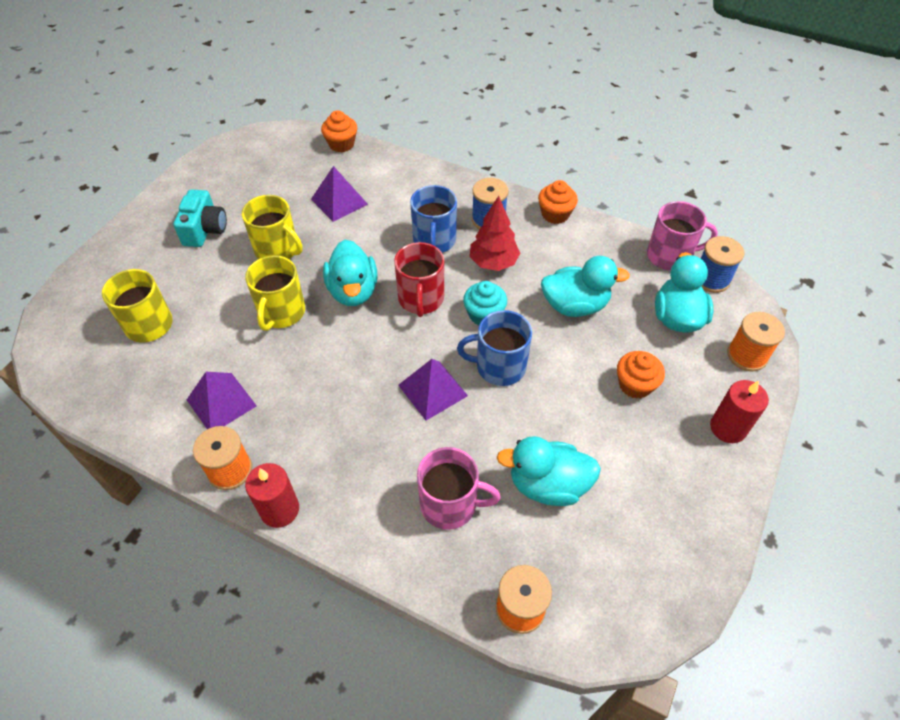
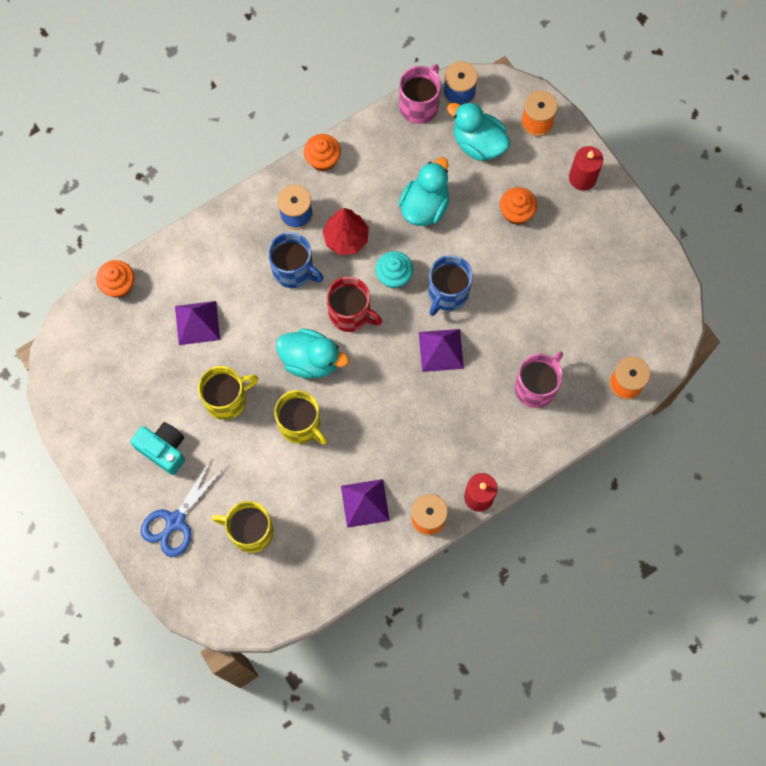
camera: 60 degrees left, 20 degrees up
turquoise duck [497,436,601,506] -> none
none -> blue scissors [141,458,225,557]

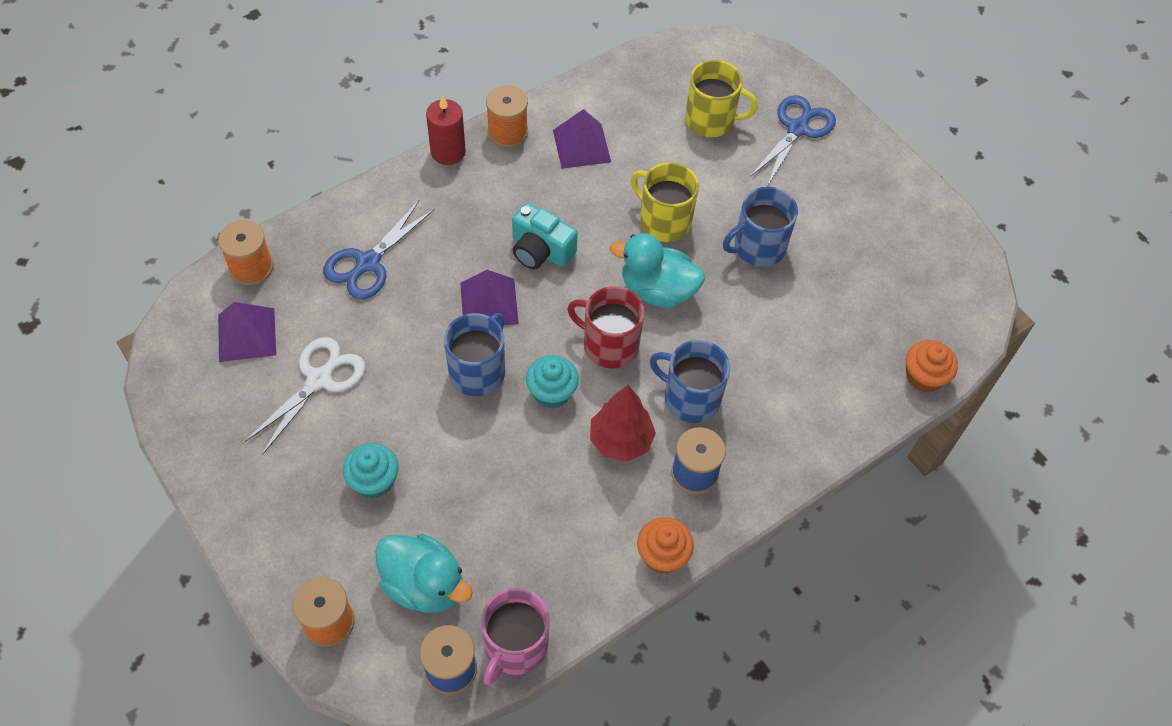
camera: 175 degrees right, 15 degrees down
turquoise camera [130,422,185,475] -> turquoise camera moved to [512,203,578,270]
purple pyramid [175,301,220,345] -> purple pyramid moved to [218,302,276,362]
yellow mug [198,366,258,420] -> blue mug [723,187,798,267]
turquoise duck [398,157,449,226] -> none
orange cupcake [500,187,537,225] -> turquoise cupcake [343,443,399,498]
pink mug [515,351,563,408] -> blue scissors [323,201,434,299]
red candle [569,146,603,191] -> none
none -> white scissors [245,337,366,455]

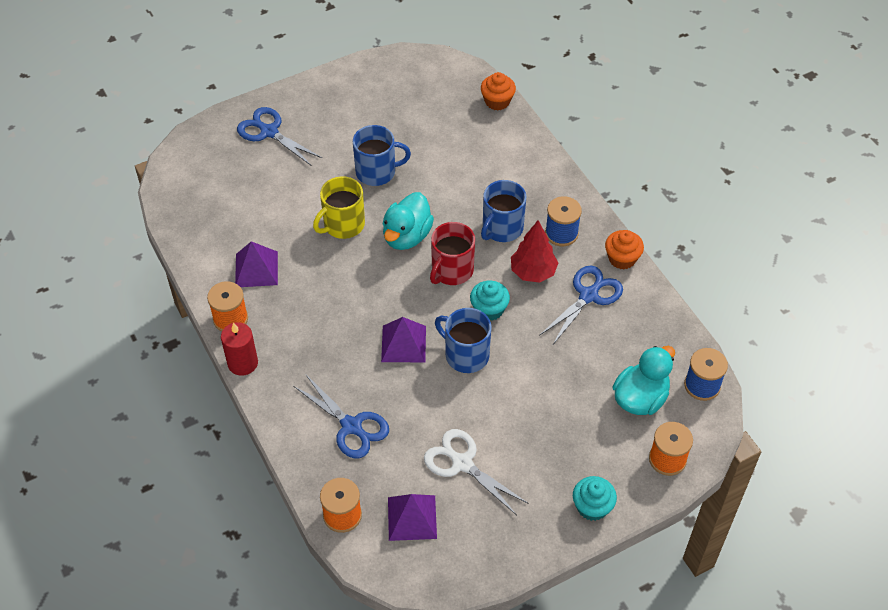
camera: 80 degrees left, 5 degrees down
turquoise cupcake [343,443,399,498] -> turquoise cupcake moved to [573,476,617,521]
pink mug [481,588,550,686] -> none
turquoise camera [512,203,578,270] -> none
yellow mug [685,60,758,137] -> none
blue mug [723,187,798,267] -> blue mug turned 75 degrees counterclockwise [353,125,411,186]
none -> blue scissors [539,266,623,344]

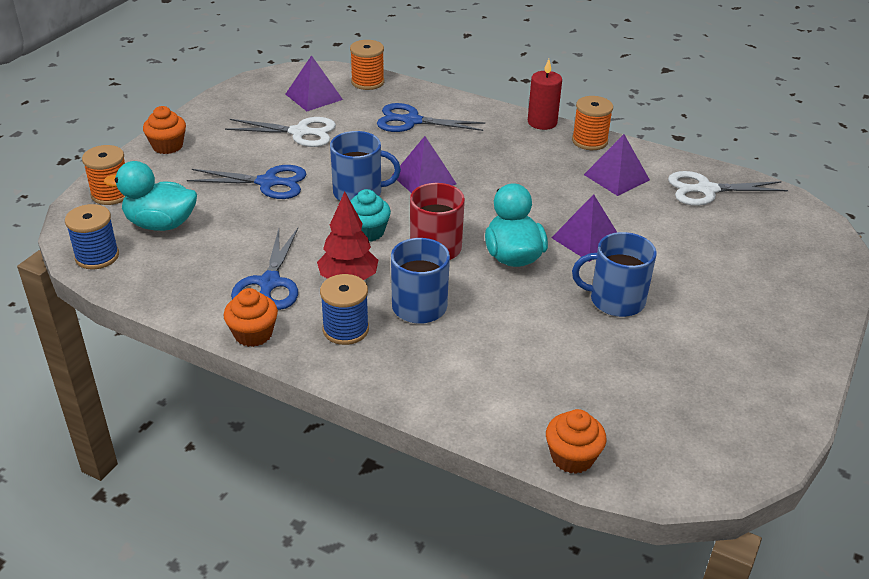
camera: 145 degrees right, 15 degrees down
blue scissors [237,107,322,166] -> blue scissors moved to [187,165,306,199]
yellow mug [313,176,365,239] -> purple pyramid [551,194,617,262]
blue mug [353,125,411,186] -> blue mug turned 45 degrees clockwise [572,232,657,317]
turquoise cupcake [573,476,617,521] -> orange cupcake [143,106,186,154]
turquoise duck [612,346,675,415] -> turquoise duck turned 90 degrees clockwise [104,161,197,231]
none -> white scissors [668,171,788,206]

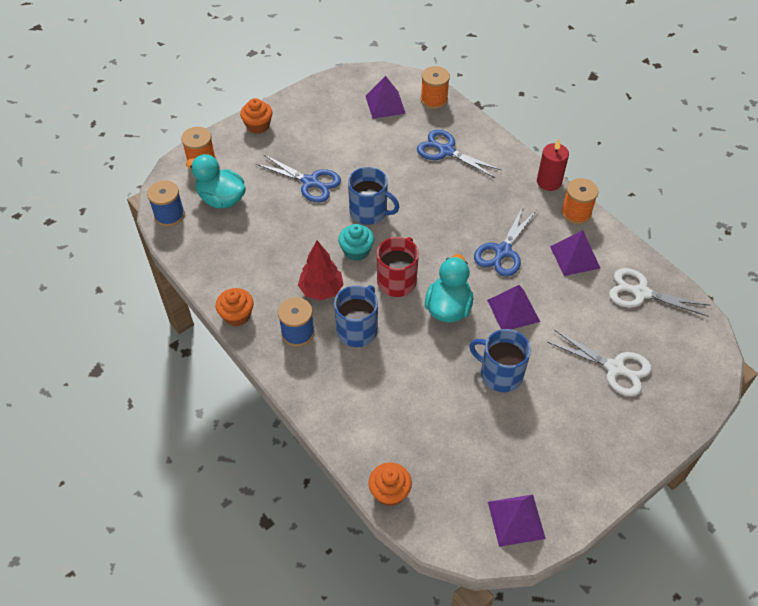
camera: 25 degrees right, 15 degrees up
white scissors [225,117,336,147] -> white scissors moved to [547,330,651,396]
blue scissors [231,228,298,310] -> blue scissors moved to [474,207,537,277]
purple pyramid [392,136,457,193] -> purple pyramid moved to [488,494,546,547]

